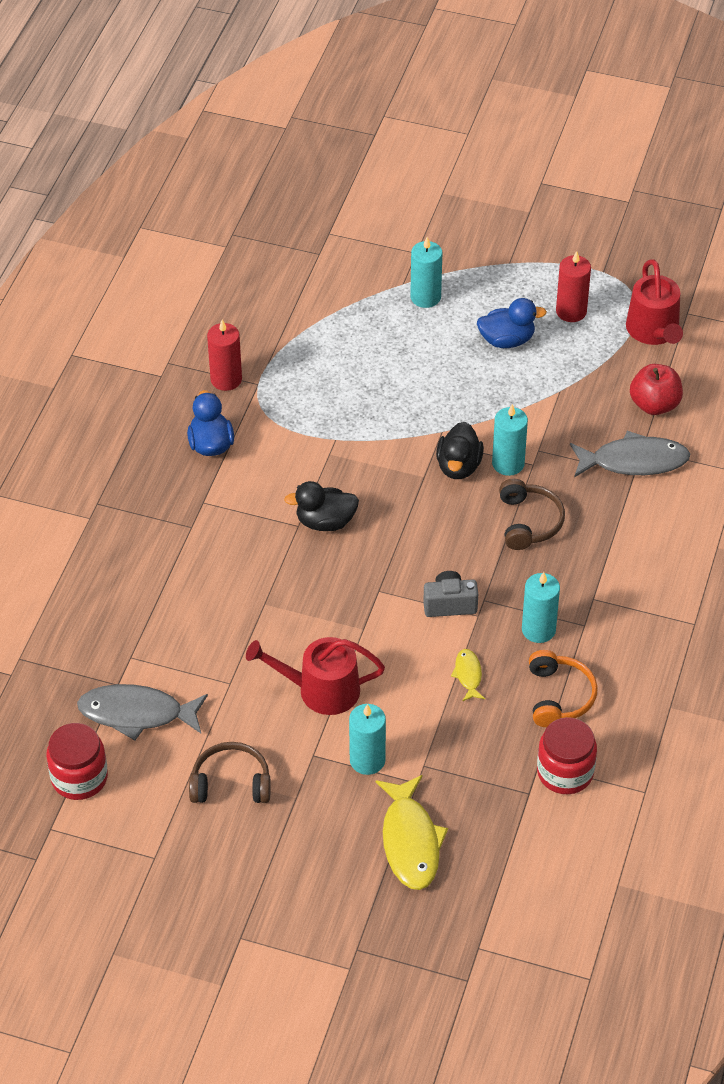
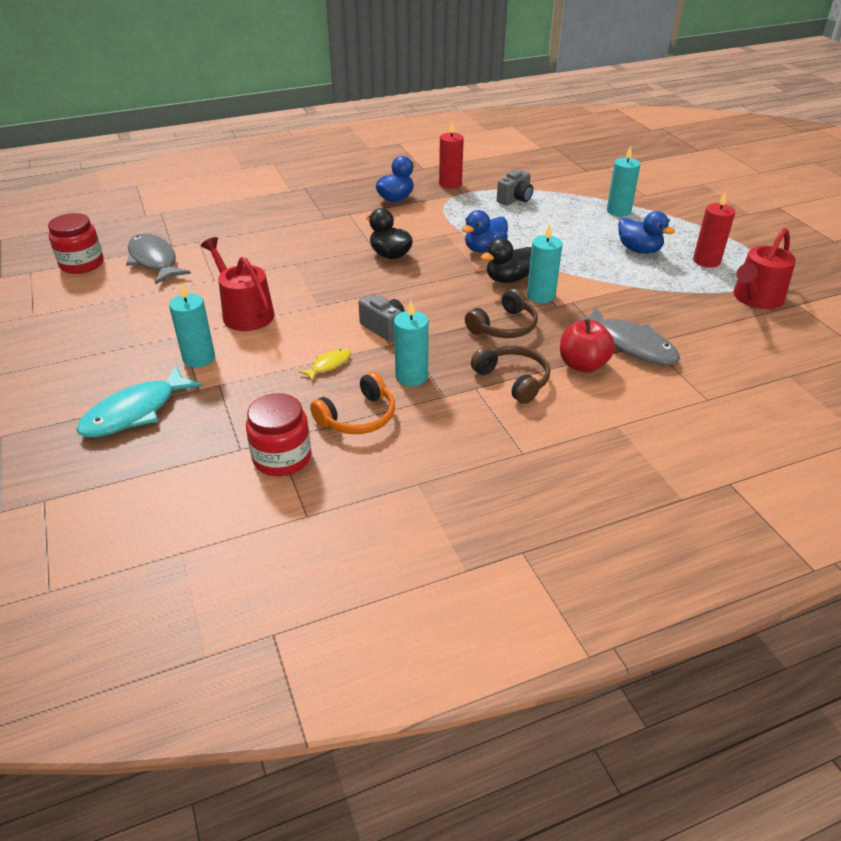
camera: 50 degrees right, 10 degrees down
brown headphones [189,742,271,803] -> brown headphones moved to [471,345,550,404]
yellow fish [375,775,448,890] -> turquoise fish [77,366,203,437]
red apple [630,364,683,415] -> red apple moved to [560,319,615,373]
none -> blue duck [461,210,508,253]
none -> grey camera [497,170,533,206]

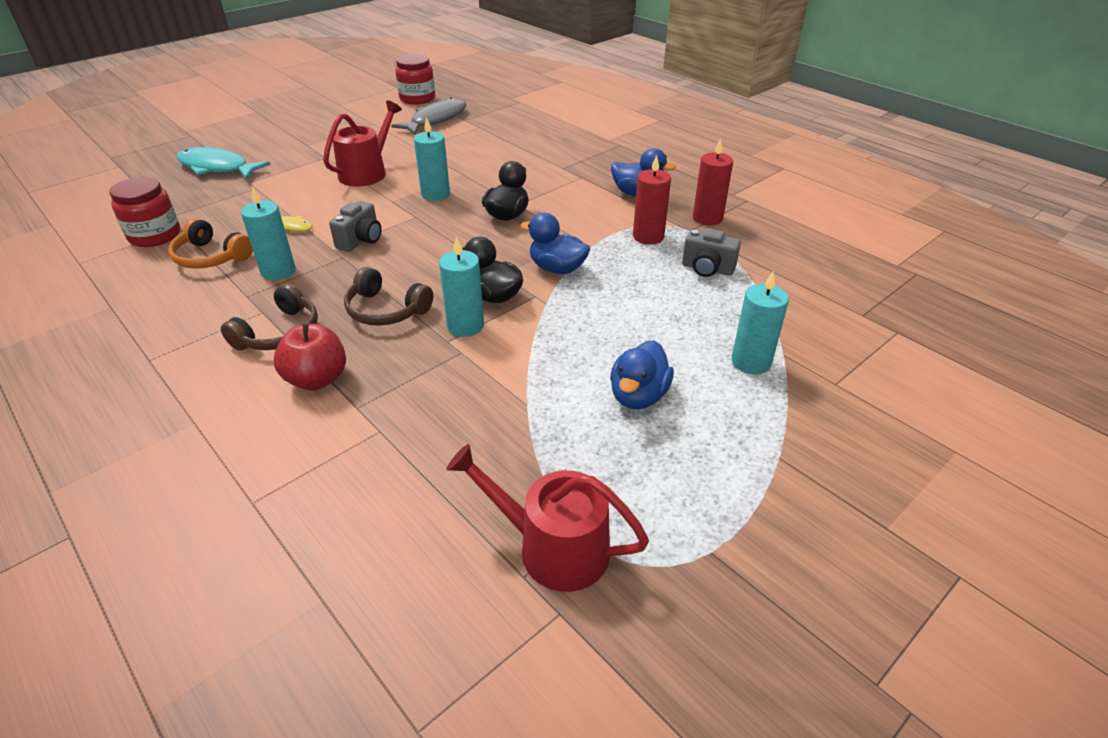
camera: 70 degrees right, 0 degrees up
turquoise candle [169,282,215,367] -> turquoise candle moved to [414,117,450,201]
grey fish [571,307,680,365] -> none
red candle [693,192,735,268] -> red candle moved to [633,155,671,245]

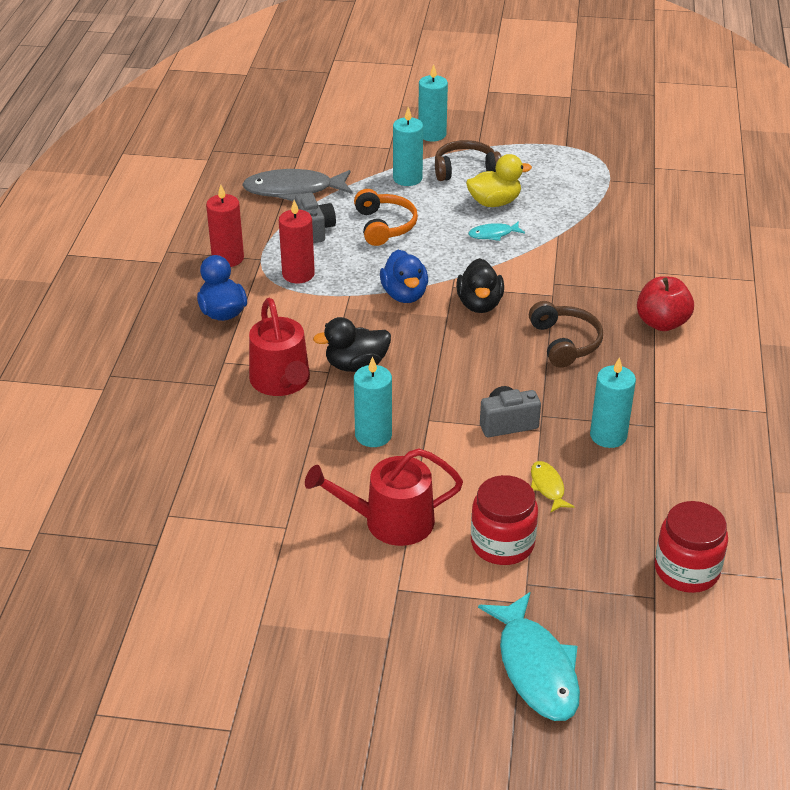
camera: 130 degrees left, 0 degrees up
orange headphones [168,218,253,269] -> orange headphones moved to [354,189,418,246]
brown headphones [221,284,318,350] -> brown headphones moved to [435,140,502,181]
grey fish [391,97,466,135] -> grey fish moved to [242,169,352,201]
red jar [395,54,435,105] -> red jar moved to [471,475,538,565]
turquoise candle [439,236,484,337] -> turquoise candle moved to [418,64,448,141]
red watering can [446,444,649,592] -> red watering can moved to [249,298,310,396]
blue duck [610,340,674,409] -> yellow duck [466,154,532,207]
none -> turquoise fish [468,221,525,241]

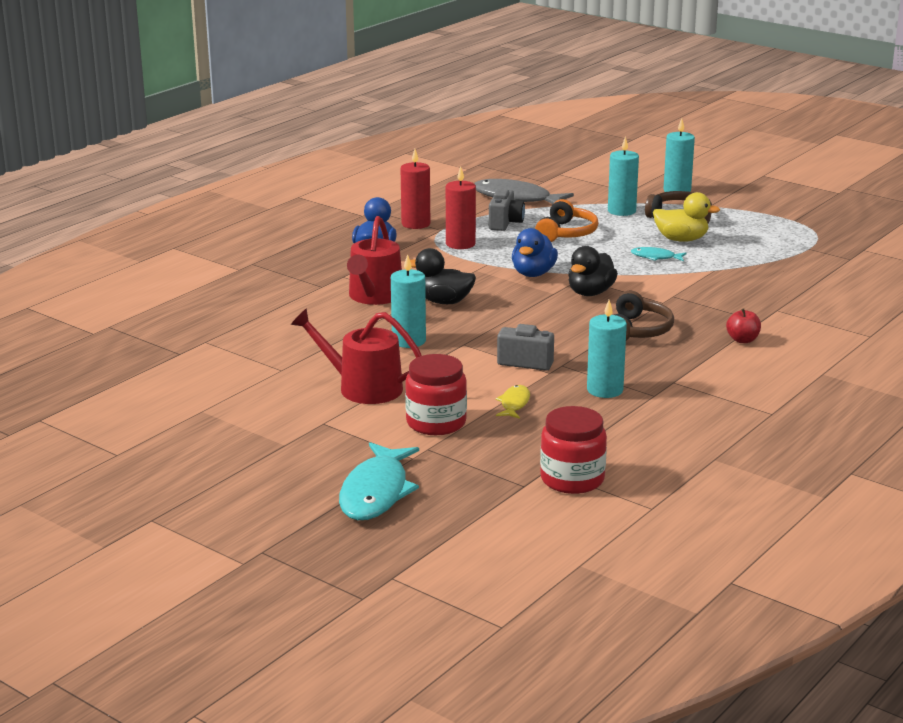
camera: 30 degrees right, 15 degrees down
red apple [637,276,694,331] -> red apple [726,308,761,343], size x0.61

